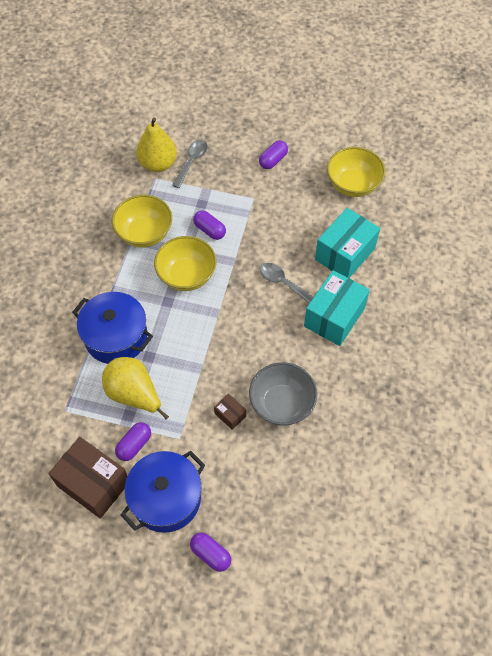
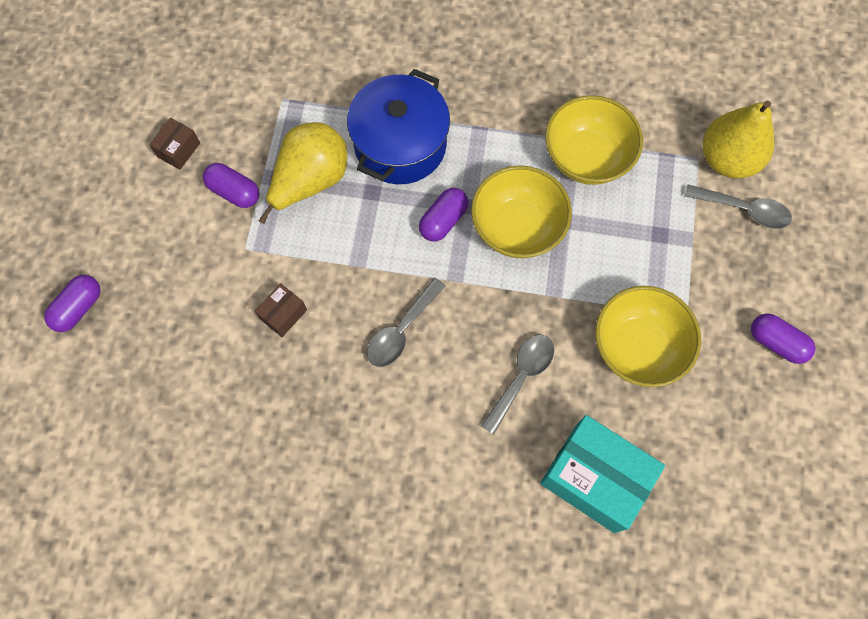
camera: 85 degrees right, 10 degrees up
brown box [48,437,127,519] -> brown box [149,118,200,170], size x0.46
blue pot [121,451,205,533] -> none
purple capsule [193,210,226,240] -> purple capsule moved to [419,188,468,242]
grey bowl [249,362,317,426] -> none
turquoise box [304,270,370,346] -> none
yellow bowl [327,147,385,197] -> yellow bowl moved to [595,286,701,387]
none -> grey spoon [367,278,446,367]

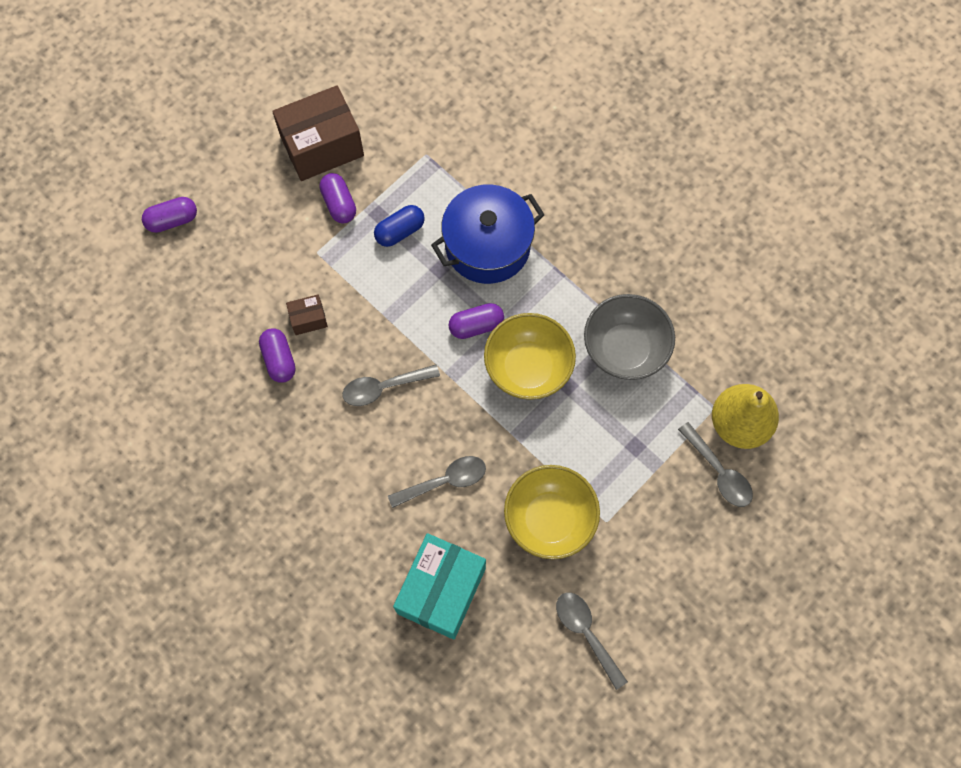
camera: 35 degrees right, 0 degrees up
brown box [149,118,200,170] -> brown box [272,85,364,181], size x2.18
yellow pear [259,122,347,224] -> blue capsule [374,205,425,247]
turquoise box [540,415,665,533] -> turquoise box turned 45 degrees clockwise [393,533,486,640]
yellow bowl [545,95,643,185] -> grey bowl [584,294,675,380]
purple capsule [751,313,815,364] -> purple capsule moved to [259,328,296,383]
none -> grey spoon [556,592,628,690]

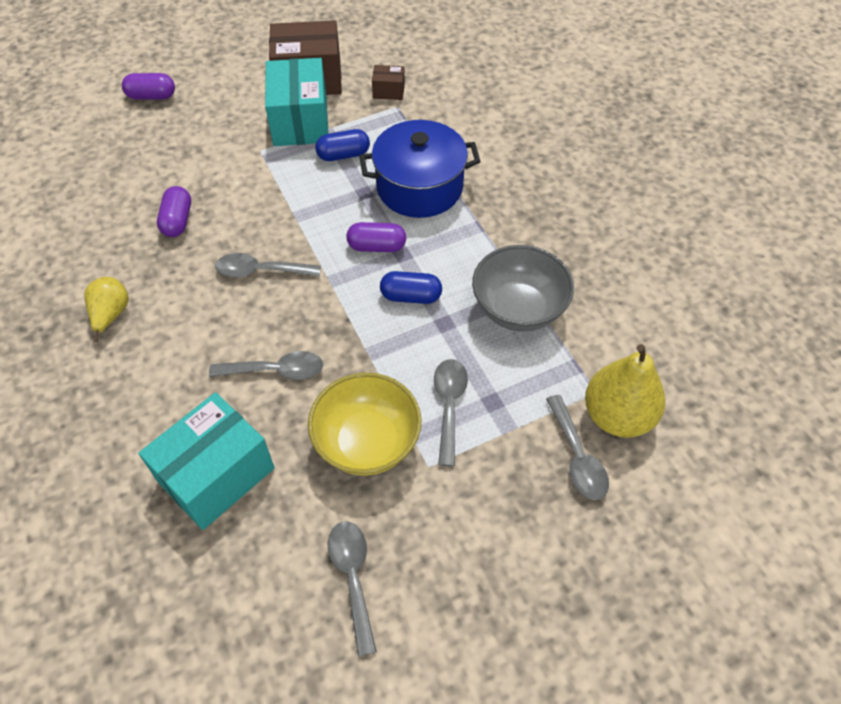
camera: 20 degrees right, 15 degrees down
brown box [286,294,328,335] -> brown box moved to [372,65,405,100]
purple capsule [319,173,356,224] -> turquoise box [265,58,328,146]
yellow bowl [484,313,576,400] -> blue capsule [380,271,442,304]
none -> yellow pear [84,277,129,342]
none -> grey spoon [434,359,468,466]

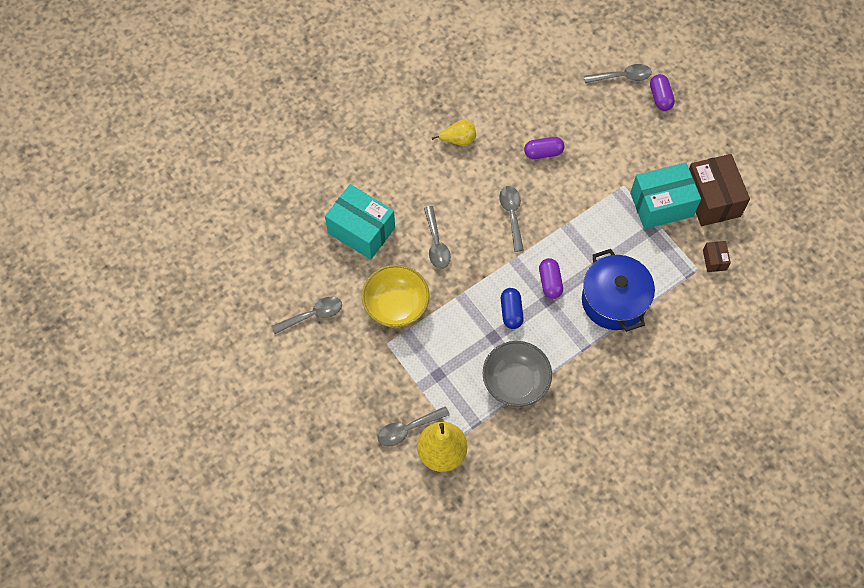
camera: 80 degrees right, 10 degrees up
blue capsule [315,129,370,161] -> none
grey spoon [434,359,468,466] -> grey spoon moved to [584,64,652,83]

